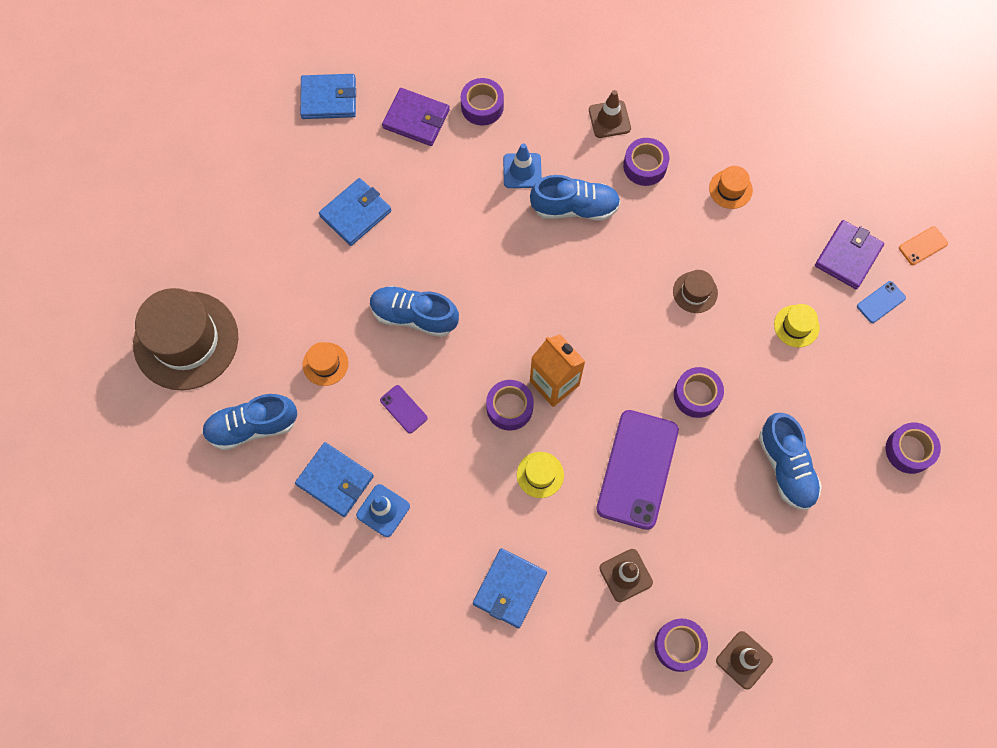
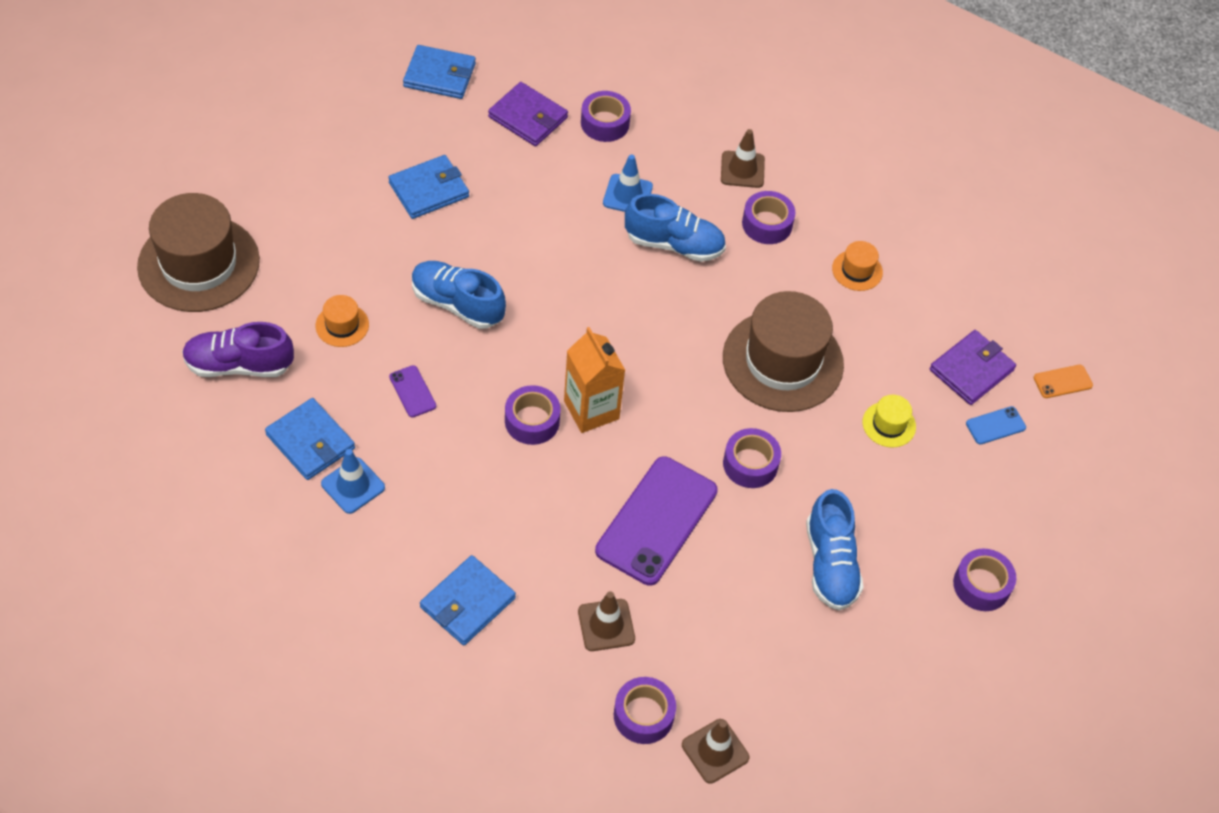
camera: 10 degrees right, 15 degrees down
blue shoe [202,394,297,450] -> purple shoe [182,322,294,377]
yellow hat [517,452,564,498] -> none
brown hat [673,270,718,313] -> brown hat [723,291,844,412], size x2.30

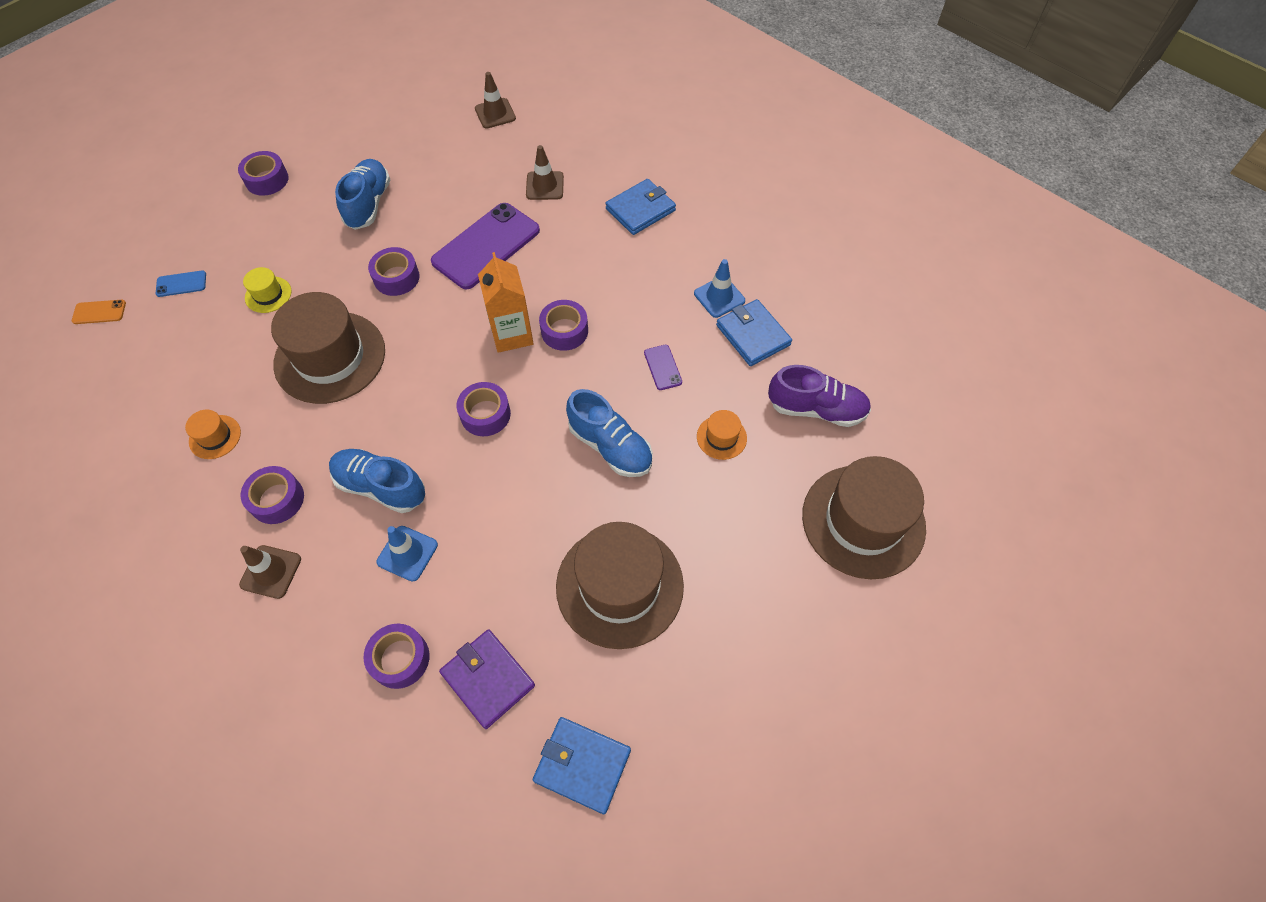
camera: 165 degrees left, 5 degrees up
blue wallet [388,155,469,219] -> brown hat [556,522,684,649]
purple tape [614,677,676,744] -> purple tape moved to [457,382,511,436]
purple wallet [930,330,1016,405] -> none

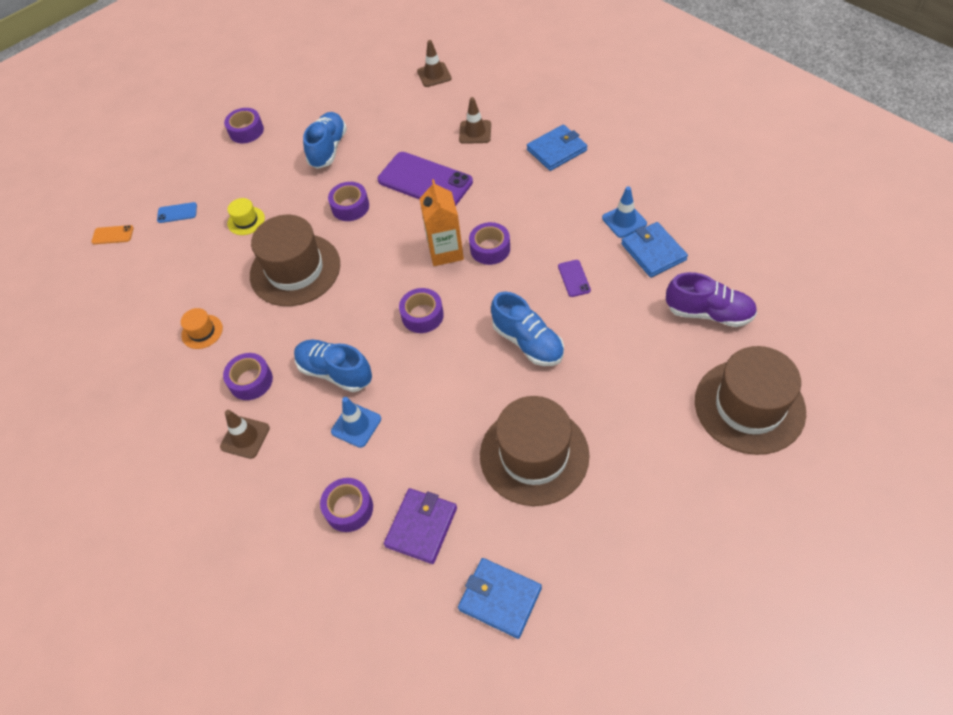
camera: 10 degrees right, 5 degrees down
purple phone [431,203,540,289] -> purple phone turned 75 degrees clockwise [378,152,473,206]
purple wallet [439,629,535,729] -> purple wallet turned 60 degrees clockwise [384,488,457,564]
orange hat [697,410,747,460] -> none

